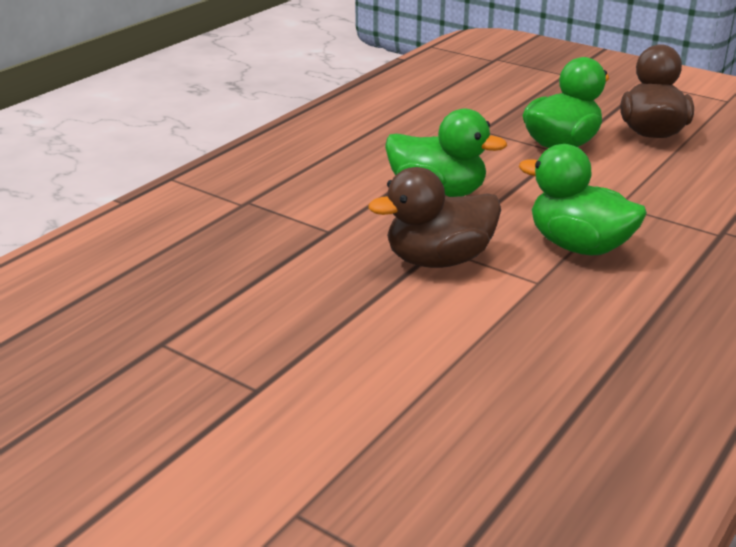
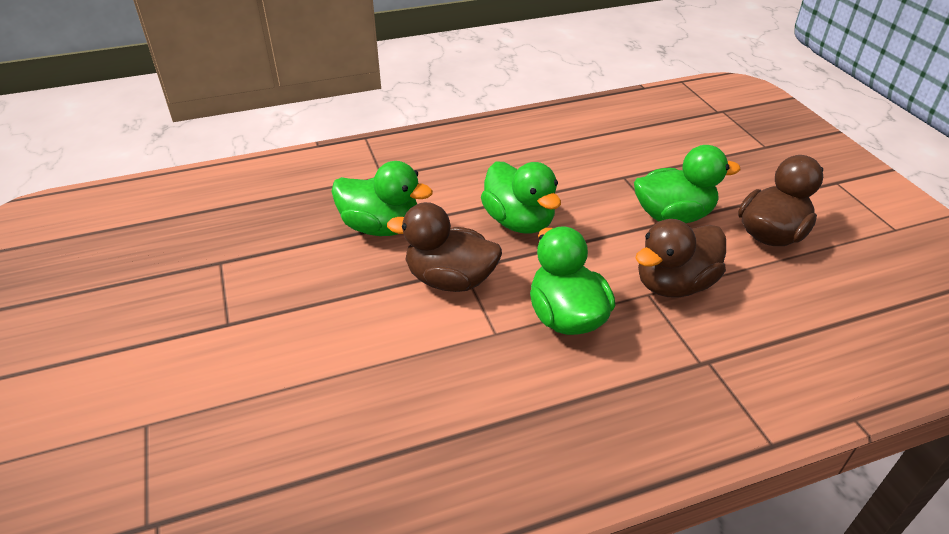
camera: 35 degrees right, 10 degrees up
none -> green duck [331,161,433,236]
none -> brown duck [636,219,726,298]

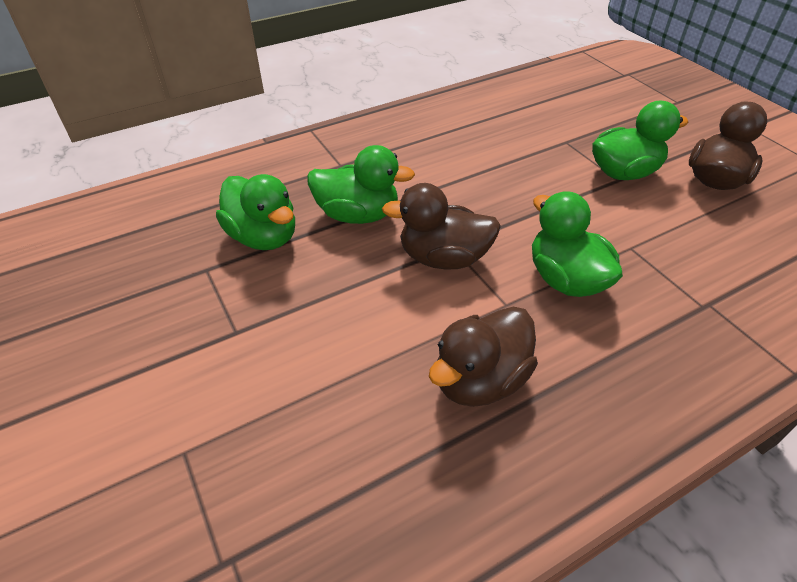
camera: 10 degrees left, 5 degrees up
green duck [481,161,561,234] -> green duck moved to [216,174,295,250]
brown duck [636,219,726,298] -> brown duck moved to [429,306,538,407]

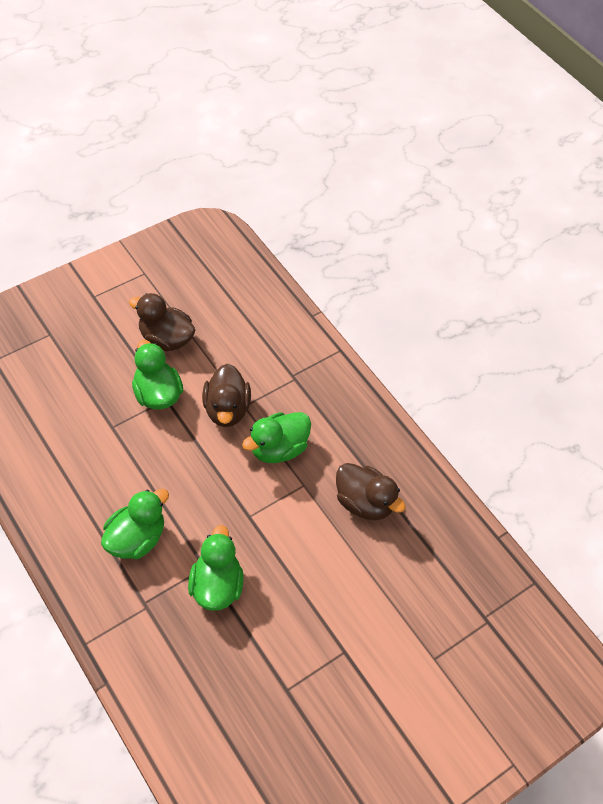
camera: 100 degrees left, 10 degrees up
green duck [216,174,295,250] -> green duck moved to [101,489,169,559]
brown duck [382,183,501,270] -> brown duck moved to [202,364,251,427]

